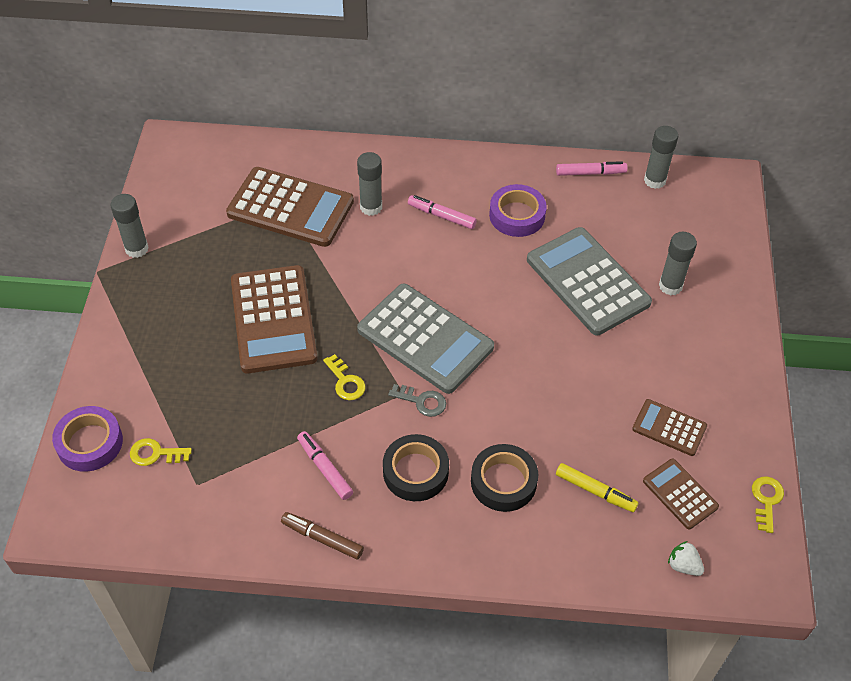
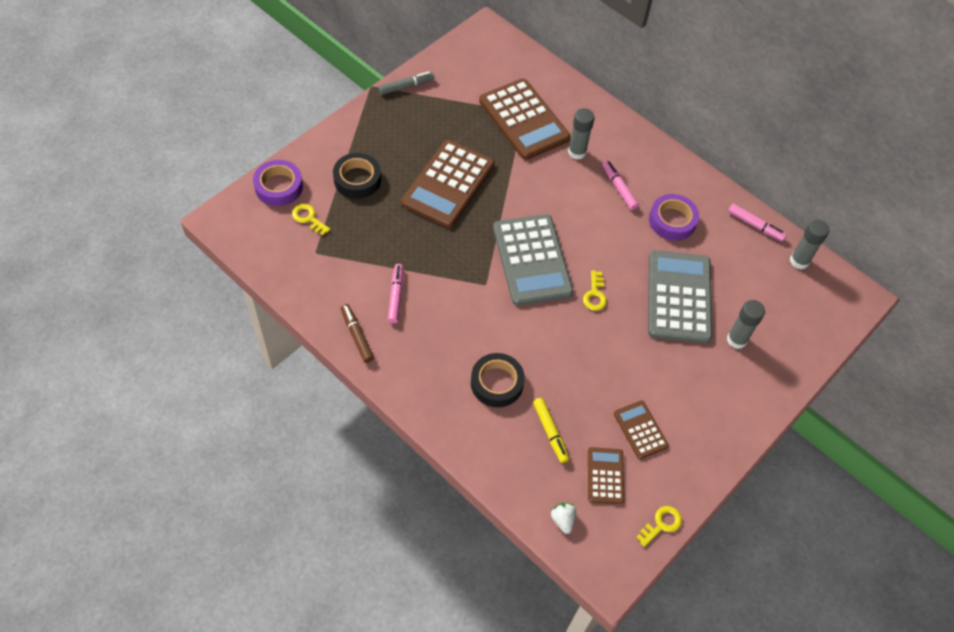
camera: 35 degrees right, 5 degrees up
grey glue stick [110,194,149,258] -> grey marker [379,71,434,95]
yellow key [323,354,366,400] -> yellow key moved to [583,270,607,311]
black tape [383,434,449,501] -> black tape moved to [333,153,381,199]
grey key [388,384,446,417] -> none

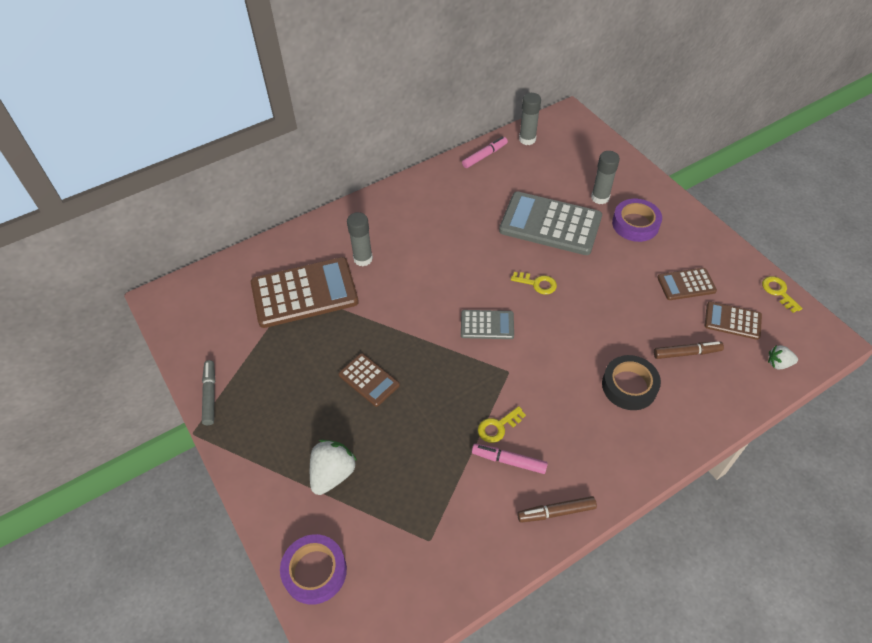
camera: 70 degrees left, 5 degrees down
yellow key [292,204,331,236] -> yellow key moved to [478,406,526,443]
black tape [333,153,381,199] -> white strawberry [310,440,357,495]
brown calculator [401,140,495,228] -> brown calculator [338,353,400,407], size x0.51
grey calculator [493,214,573,306] -> grey calculator [461,310,514,339], size x0.51
yellow marker [533,398,569,463] -> brown marker [654,341,724,359]
pink marker [603,160,639,210] -> none
purple tape [649,194,699,241] -> purple tape moved to [612,199,662,242]

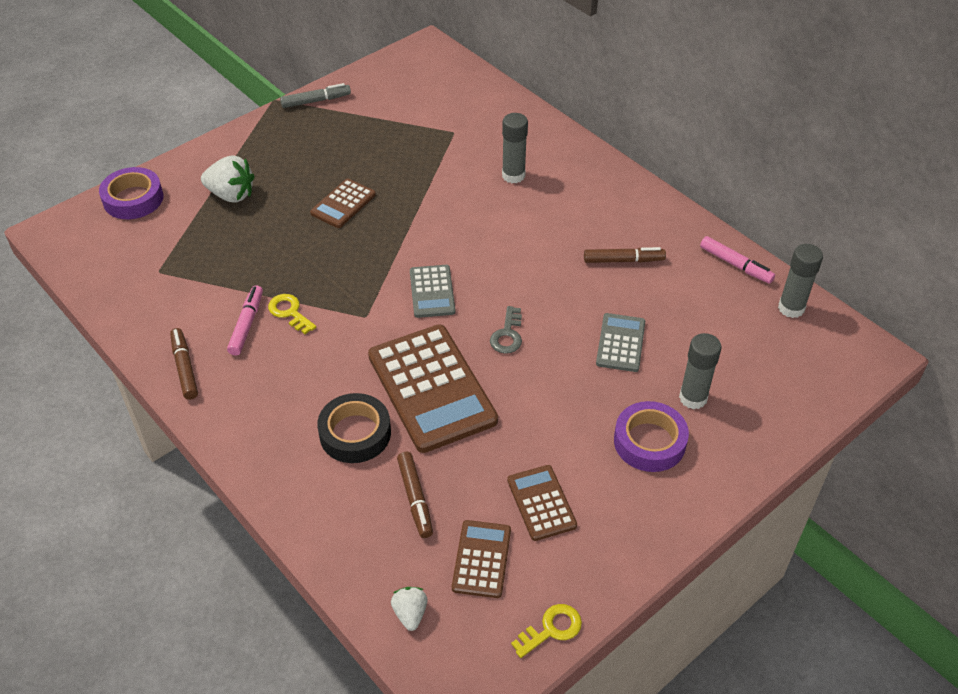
camera: 80 degrees right, 5 degrees down
brown calculator [251,257,359,328] -> brown calculator moved to [368,324,498,453]
grey calculator [499,192,602,255] -> grey calculator [596,313,645,372], size x0.51
yellow key [511,272,557,295] -> grey key [490,306,522,354]
none -> brown marker [584,247,666,263]

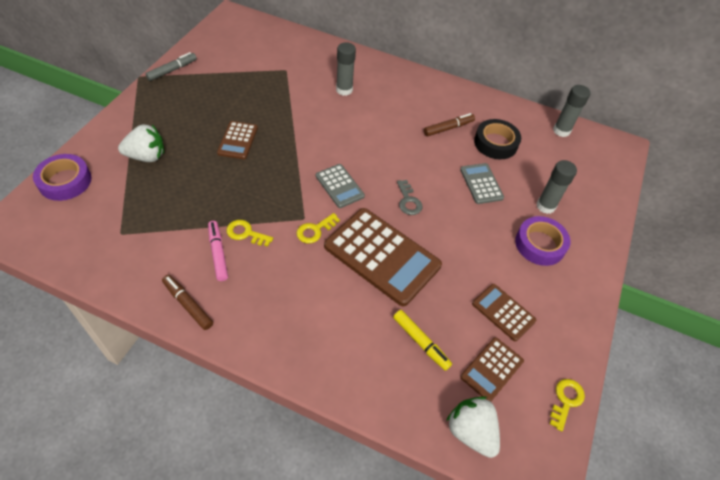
camera: 30 degrees left, 5 degrees up
black tape [317,393,391,463] -> black tape moved to [474,119,521,159]
white strawberry [391,587,428,631] -> white strawberry [446,396,500,458], size x1.73
brown marker [397,452,433,538] -> yellow marker [393,310,452,371]
brown calculator [452,520,511,598] -> brown calculator turned 120 degrees counterclockwise [460,337,524,402]
pink marker [700,236,775,284] -> none
none -> yellow key [296,213,340,243]

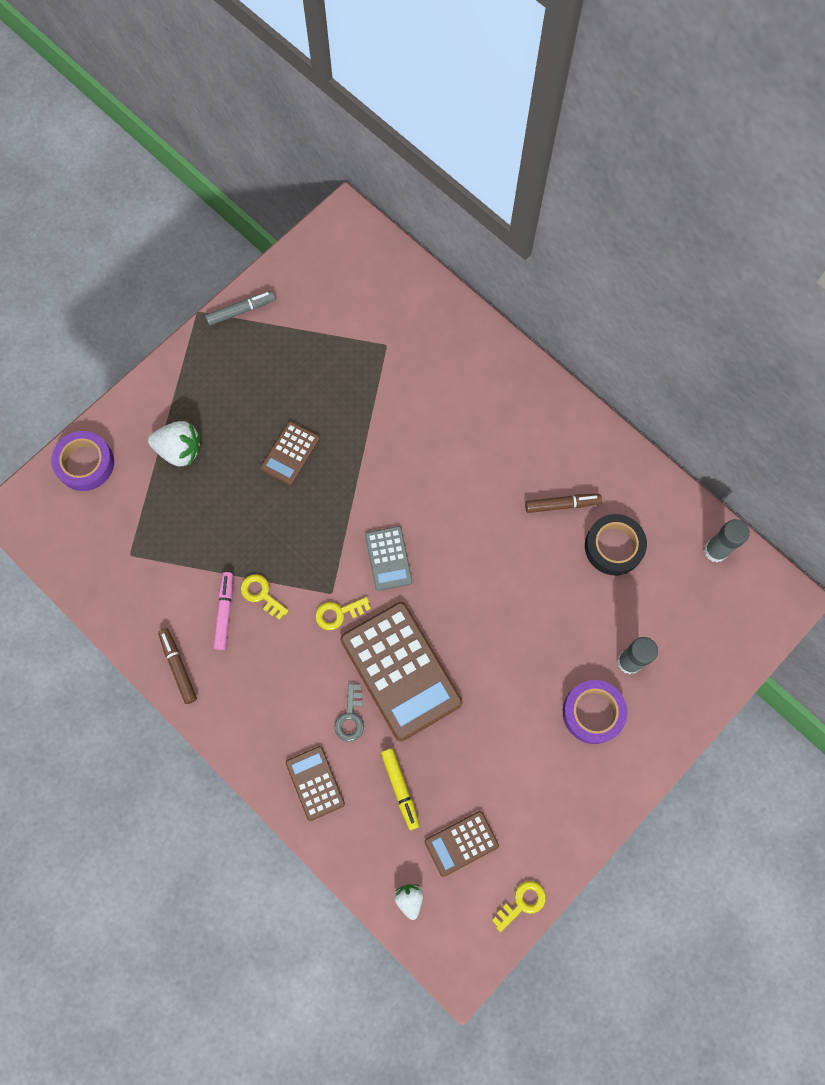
camera: 25 degrees right, 20 degrees up
grey glue stick [336,42,356,96] -> none
grey key [397,180,422,215] -> grey key moved to [334,683,364,742]
white strawberry [446,396,500,458] -> white strawberry [394,884,423,920], size x0.58
grey calculator [460,163,504,204] -> none
brown calculator [472,284,536,341] -> brown calculator moved to [286,746,345,821]

